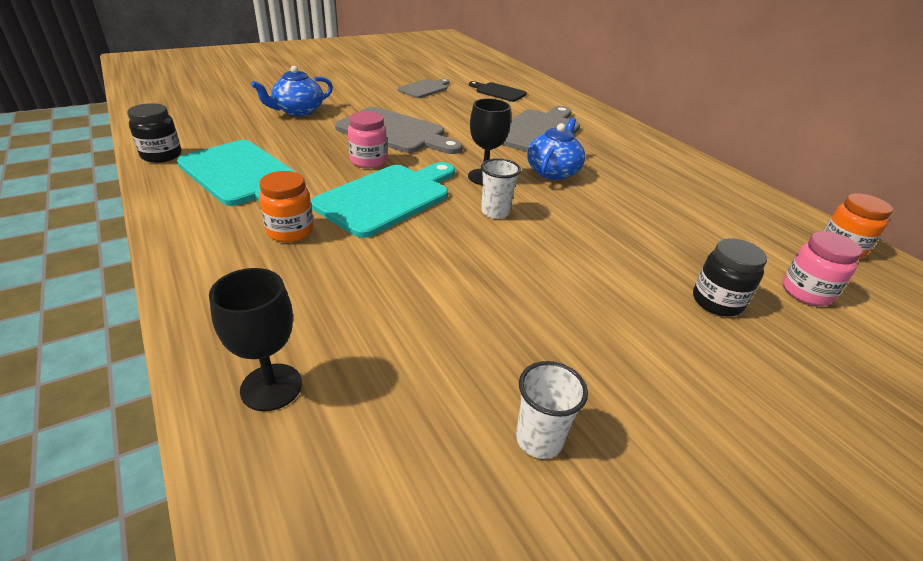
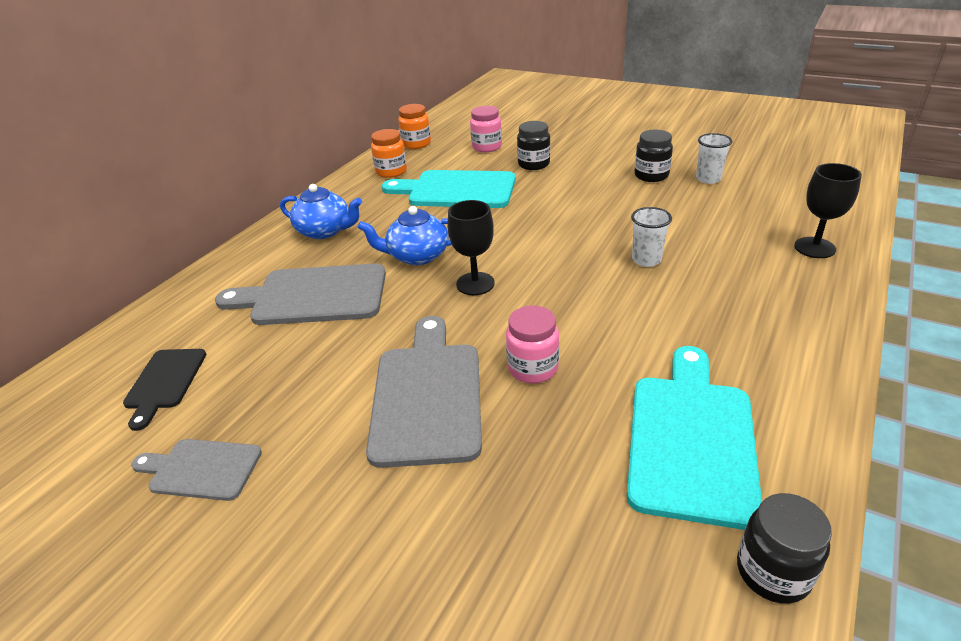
camera: 115 degrees left, 0 degrees up
blue teapot [251,66,333,116] -> blue teapot moved to [280,184,362,239]
orange jar [259,171,314,242] -> orange jar moved to [371,129,407,178]
turquoise cutting board [311,162,455,238] -> turquoise cutting board moved to [382,170,516,208]
white cup [481,158,521,219] -> white cup moved to [631,207,672,267]
none -> black jar [635,130,673,182]

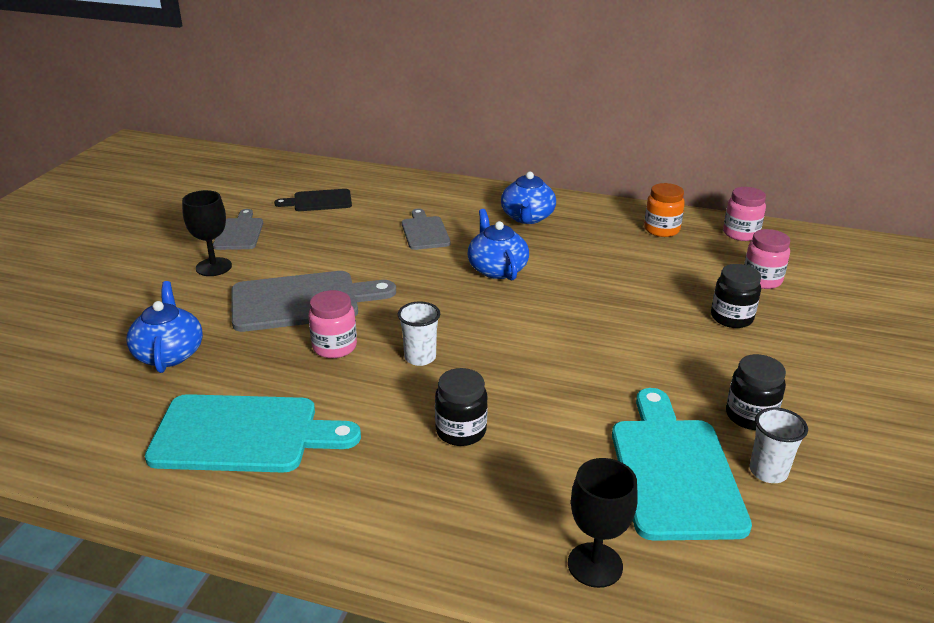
camera: 75 degrees right, 5 degrees down
grey cutting board [215,263,386,325] -> grey cutting board [402,209,451,250], size x0.57
turquoise cutting board [382,170,516,208] -> turquoise cutting board moved to [612,388,752,541]
orange jar [398,104,431,149] -> pink jar [723,187,766,241]
black goblet [447,200,495,295] -> black goblet moved to [182,190,232,276]
white cup [631,207,672,267] -> white cup moved to [398,301,440,366]
black jar [737,493,832,604] -> black jar moved to [435,368,488,446]
none -> blue teapot [127,281,203,373]

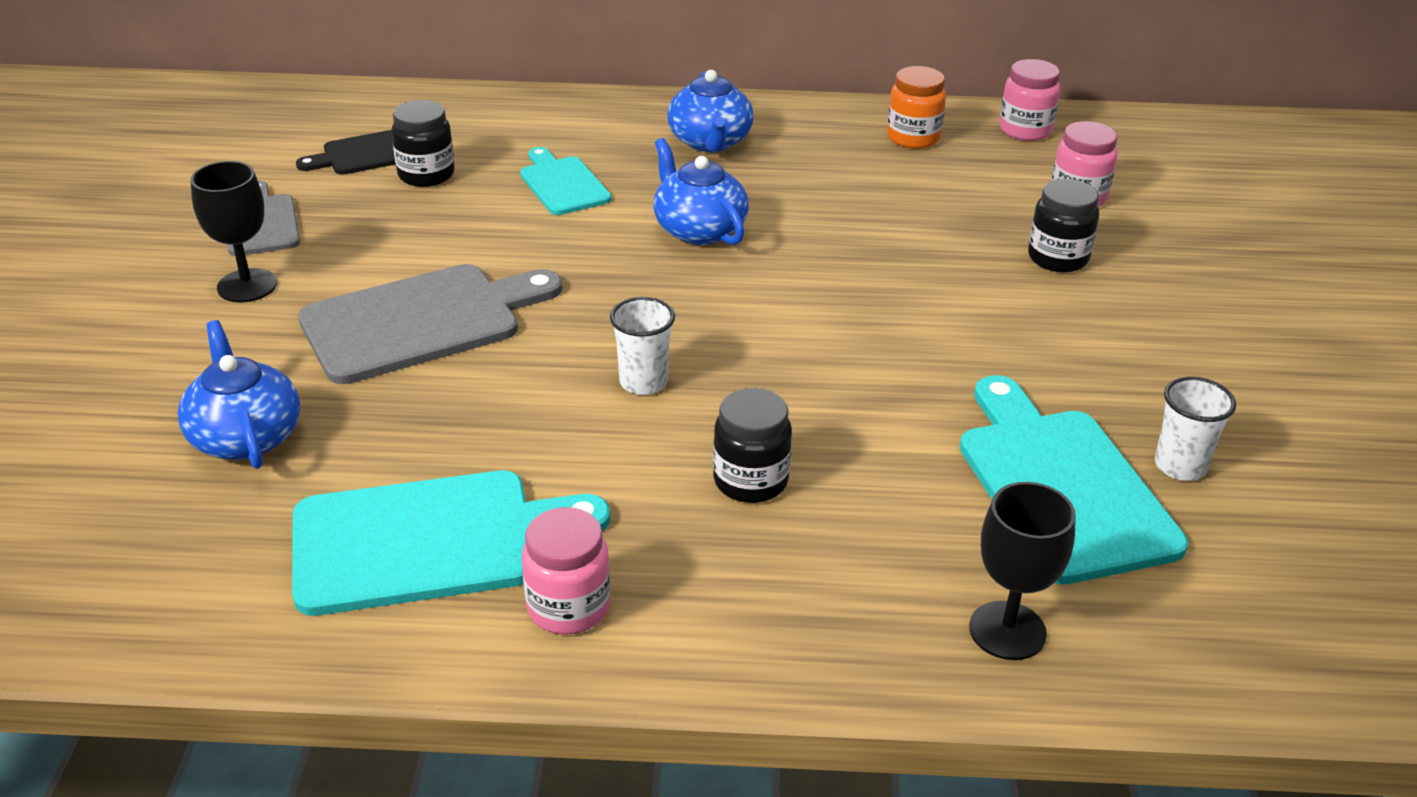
camera: 15 degrees left, 5 degrees up
pink jar [308,290,357,358] -> pink jar moved to [522,507,610,634]
grey cutting board [402,209,451,250] -> turquoise cutting board [520,147,612,215]
black jar [726,354,786,430] -> black jar moved to [391,100,455,187]

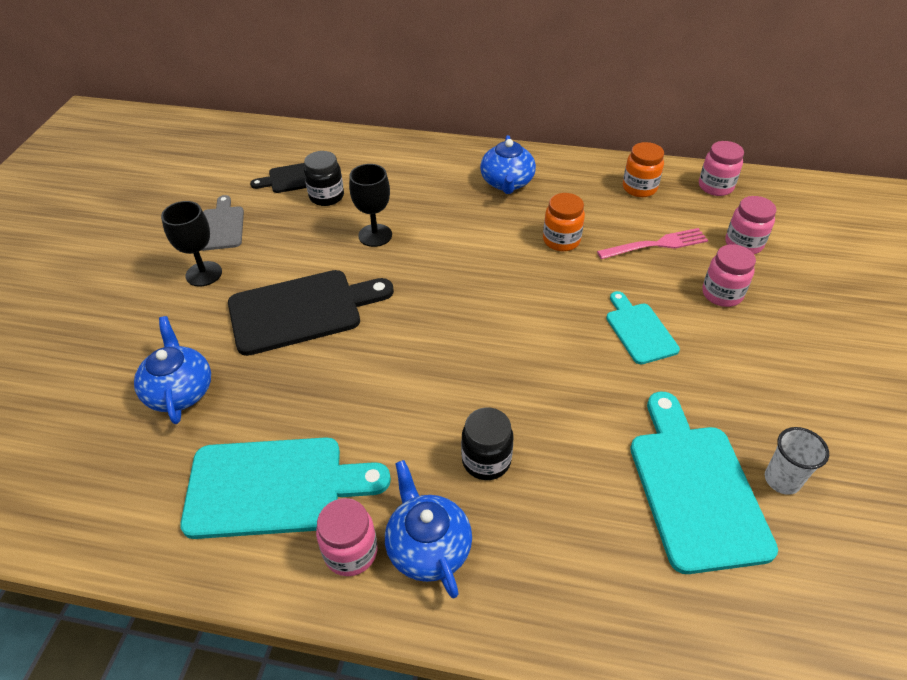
camera: 10 degrees right, 10 degrees up
grey cutting board [298,264,562,384] -> black cutting board [228,270,394,356]
turquoise cutting board [520,147,612,215] -> turquoise cutting board moved to [606,291,680,364]
white cup [610,297,675,395] -> none
blue teapot [654,138,749,245] -> blue teapot moved to [385,460,472,598]
black goblet [969,482,1076,660] -> black goblet moved to [349,164,392,247]
black jar [1028,179,1099,272] -> pink jar [702,244,756,307]
none -> orange jar [543,193,585,251]
none -> pink fork [597,228,708,259]

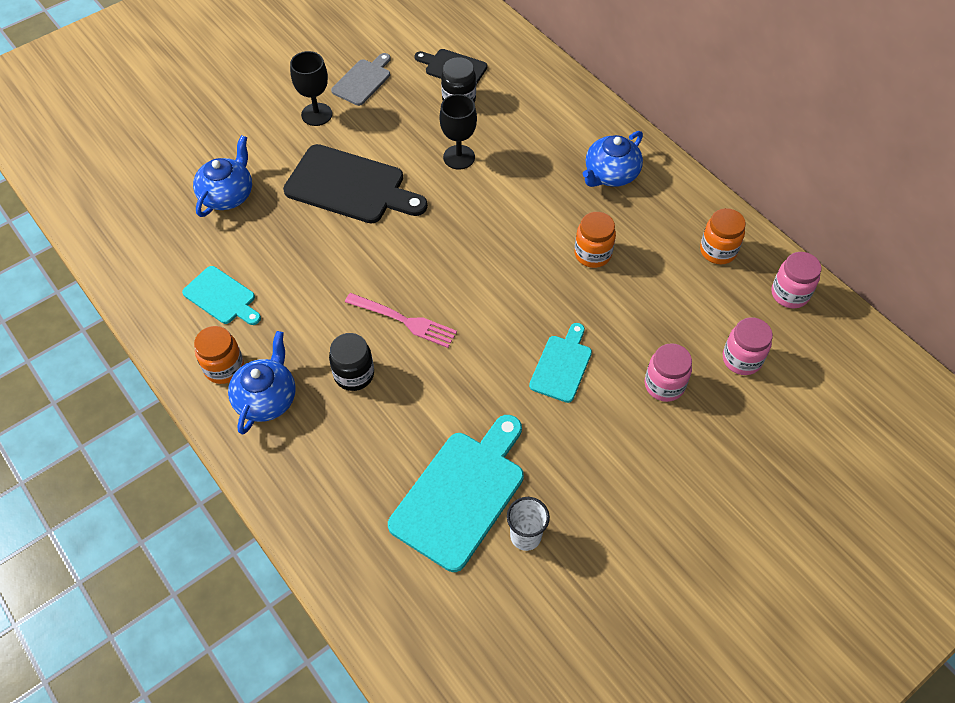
camera: 40 degrees right, 10 degrees up
turquoise cutting board [181,437,391,539] -> turquoise cutting board [182,266,261,325], size x0.57
pink jar [316,498,377,576] -> orange jar [194,326,244,384]
pink fork [597,228,708,259] -> pink fork moved to [345,293,457,348]

